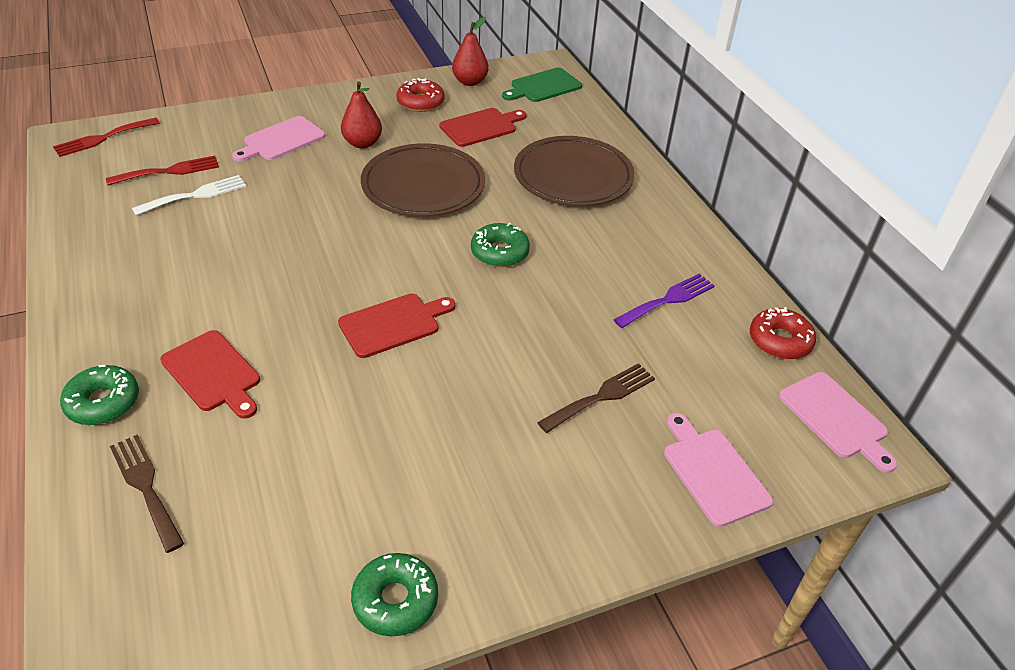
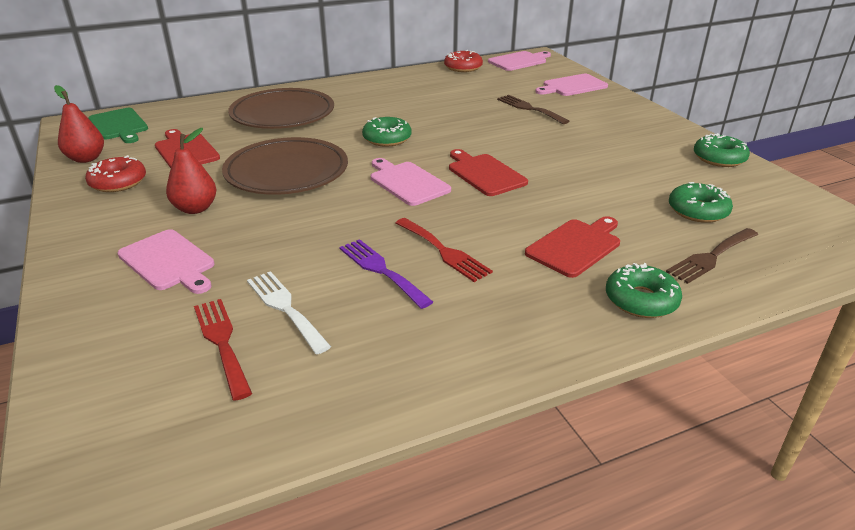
camera: 90 degrees left, 10 degrees down
red fork [53,117,160,157] -> red fork moved to [396,218,493,282]
purple fork [613,274,715,328] -> purple fork moved to [339,239,433,309]
none -> pink cutting board [371,158,451,206]
none -> green donut [669,182,733,223]

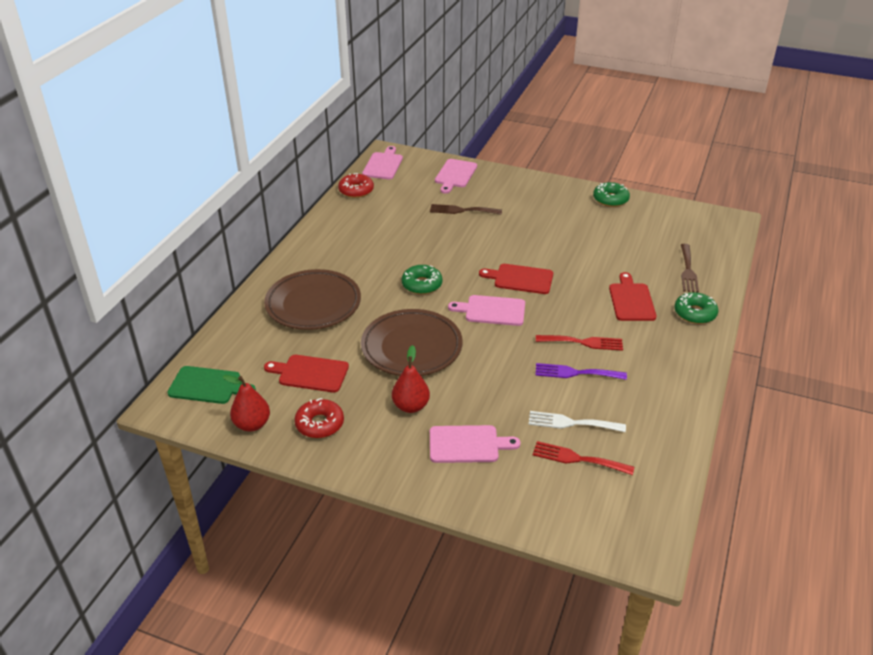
camera: 45 degrees left, 5 degrees up
green donut [669,182,733,223] -> none

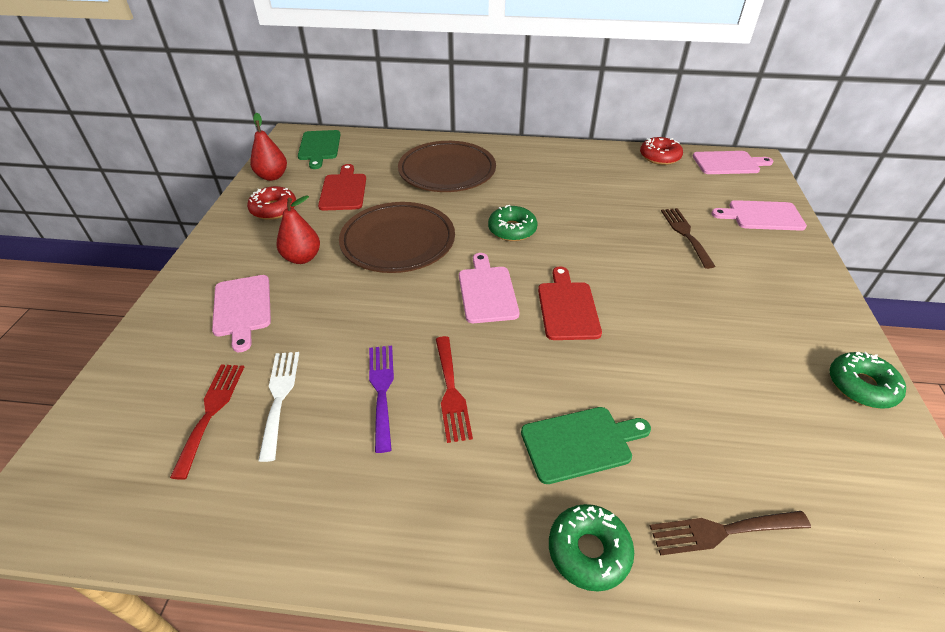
camera: 75 degrees right, 5 degrees up
red cutting board [609,272,656,321] -> green cutting board [521,407,651,484]

